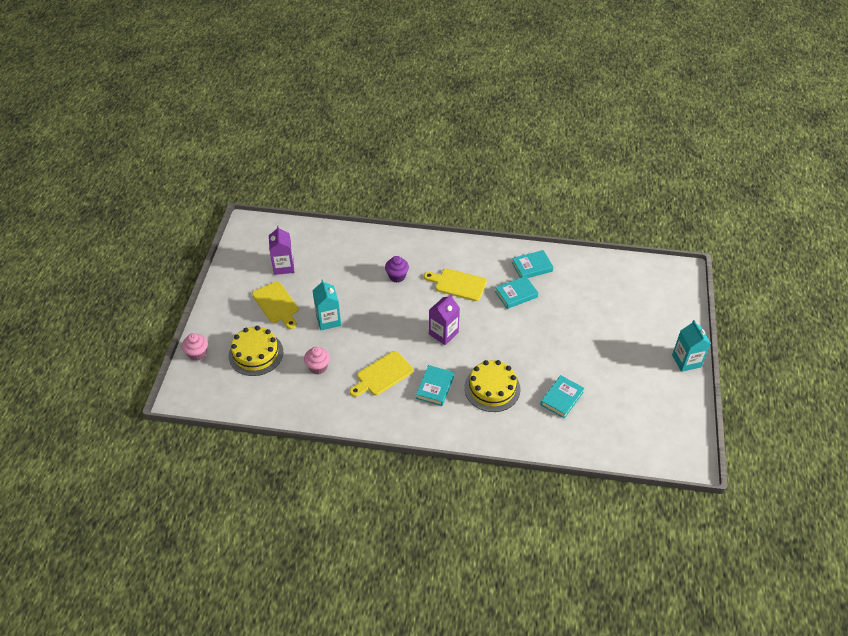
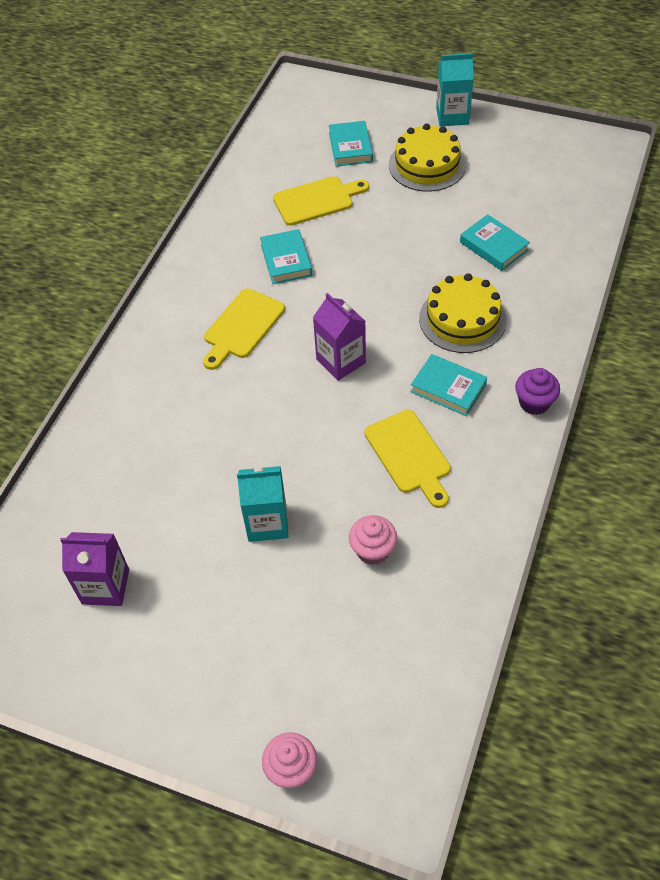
camera: 75 degrees left, 5 degrees up
yellow cake [229,326,283,376] -> yellow cake moved to [389,124,466,192]
yellow cutting board [252,281,299,329] -> yellow cutting board moved to [273,176,369,226]
purple cupcake [385,256,409,282] -> purple cupcake moved to [515,368,560,415]
turquoise book [512,250,553,278] -> turquoise book moved to [329,121,373,167]

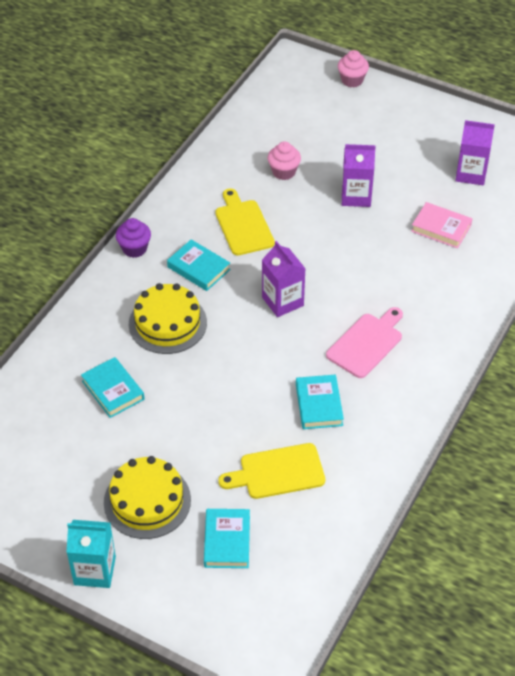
camera: 175 degrees left, 5 degrees down
yellow cutting board [203,289,285,370] -> pink cutting board [326,307,403,378]
turquoise carton [237,466,288,542] -> purple carton [342,144,376,207]
none -> pink book [411,202,472,248]

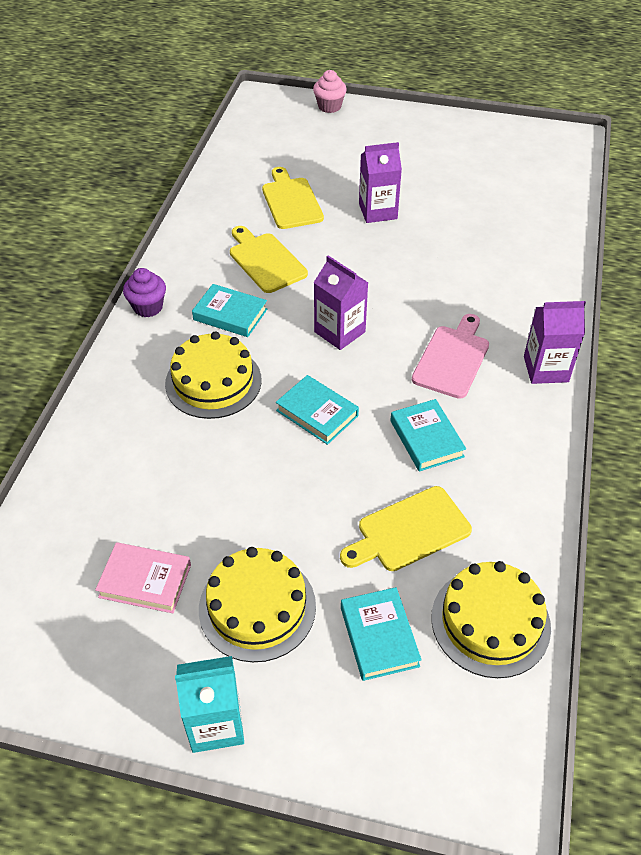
camera: 15 degrees left, 0 degrees up
turquoise book [81,357,145,418] -> turquoise book moved to [276,375,359,445]
pink cupcake [267,141,301,180] -> yellow cutting board [262,167,324,229]
pink book [411,202,472,248] -> pink book moved to [95,542,191,613]
purple carton [455,120,495,185] -> purple carton moved to [524,301,586,384]
none -> yellow cake [431,561,551,678]

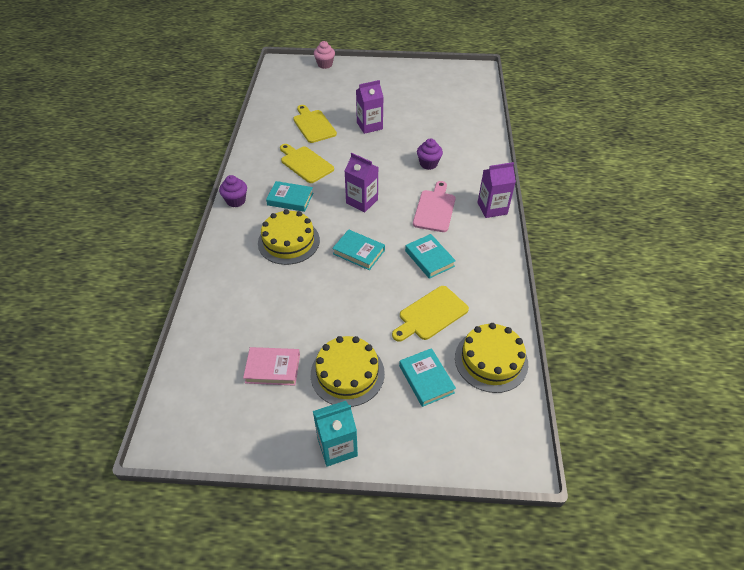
camera: 10 degrees left, 0 degrees up
none -> purple cupcake [417,139,443,170]

